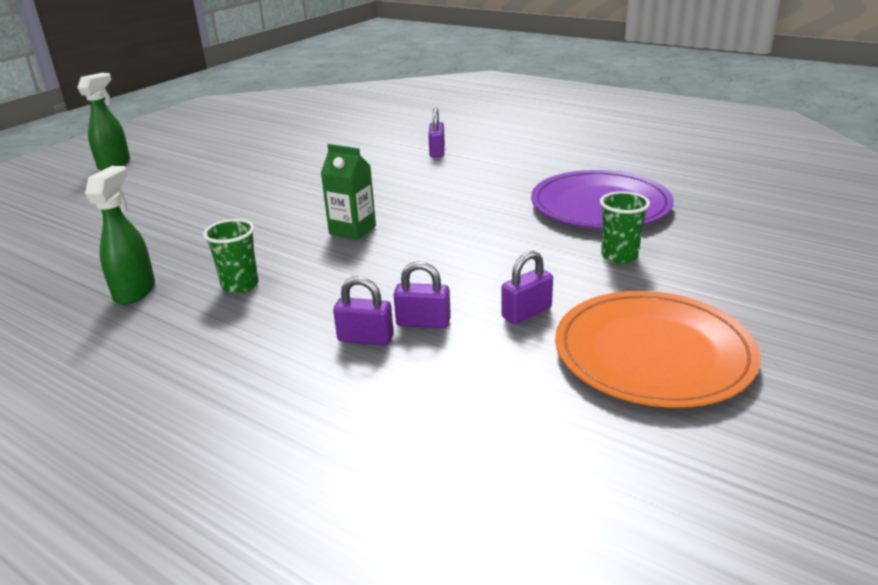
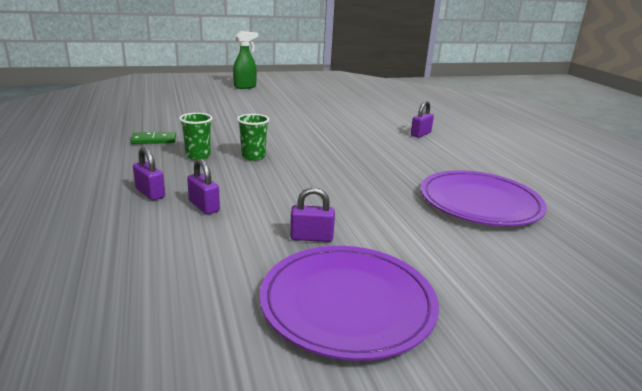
camera: 35 degrees right, 5 degrees down
green spray bottle [85,166,155,305] -> green domino [131,132,176,144]
green carton [321,144,376,240] -> none
purple padlock [393,261,451,328] -> purple padlock moved to [133,147,165,200]
orange plate [555,291,760,408] -> purple plate [260,246,439,361]
green cup [600,191,650,264] -> green cup moved to [237,114,269,161]

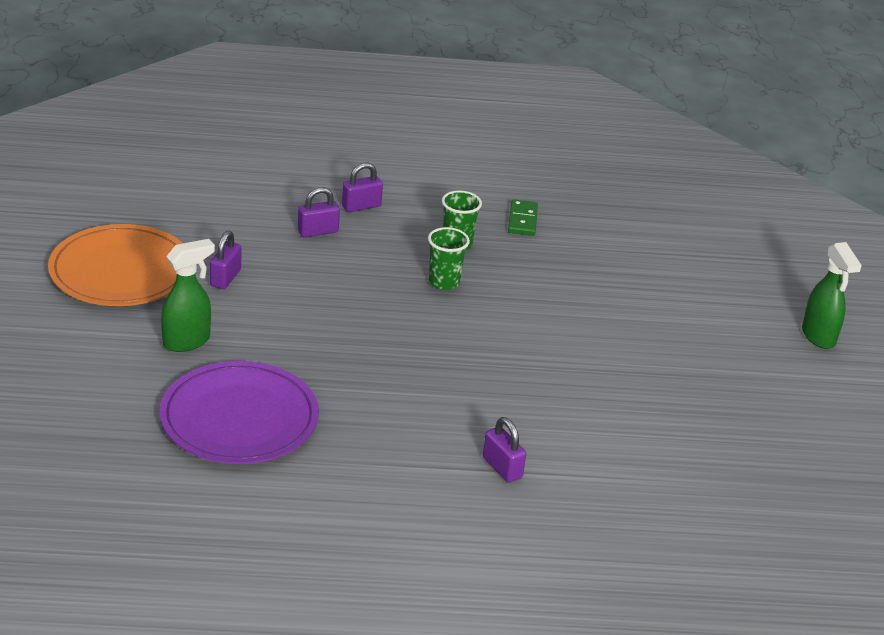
camera: 105 degrees right, 10 degrees up
purple plate [260,246,439,361] -> orange plate [48,224,183,306]
none -> green spray bottle [161,239,215,352]

